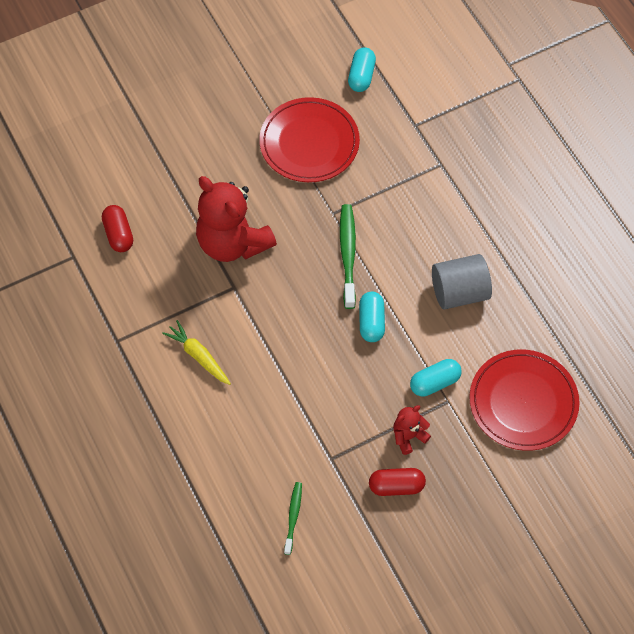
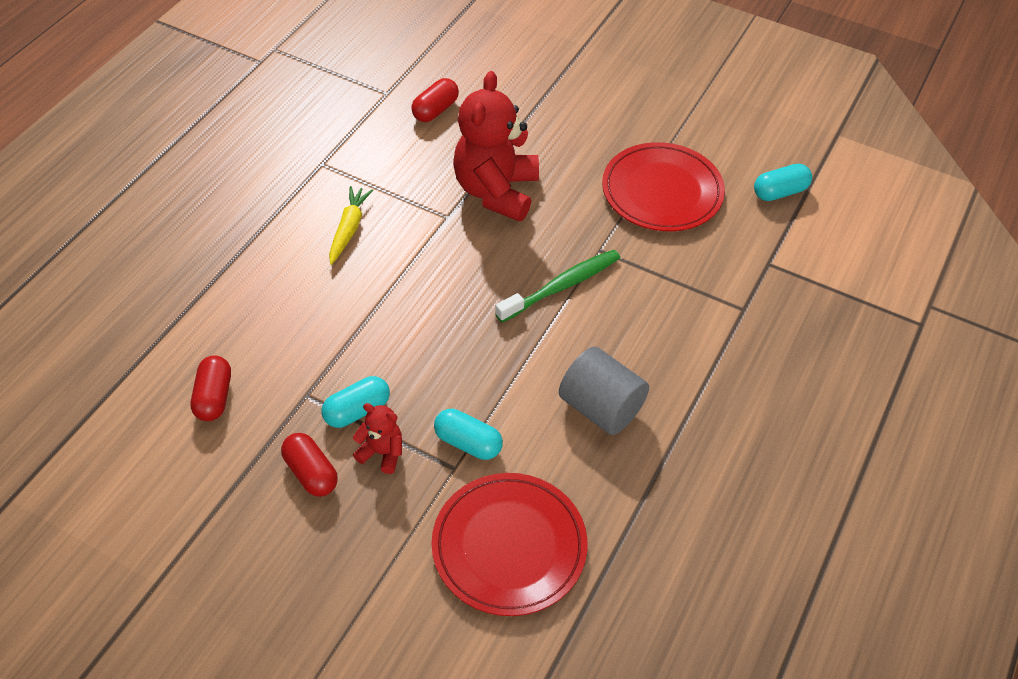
camera: 55 degrees right, 10 degrees down
green toothbrush [284,482,302,555] -> red capsule [191,355,231,421]
turquoise capsule [359,292,385,342] -> turquoise capsule moved to [321,376,390,428]

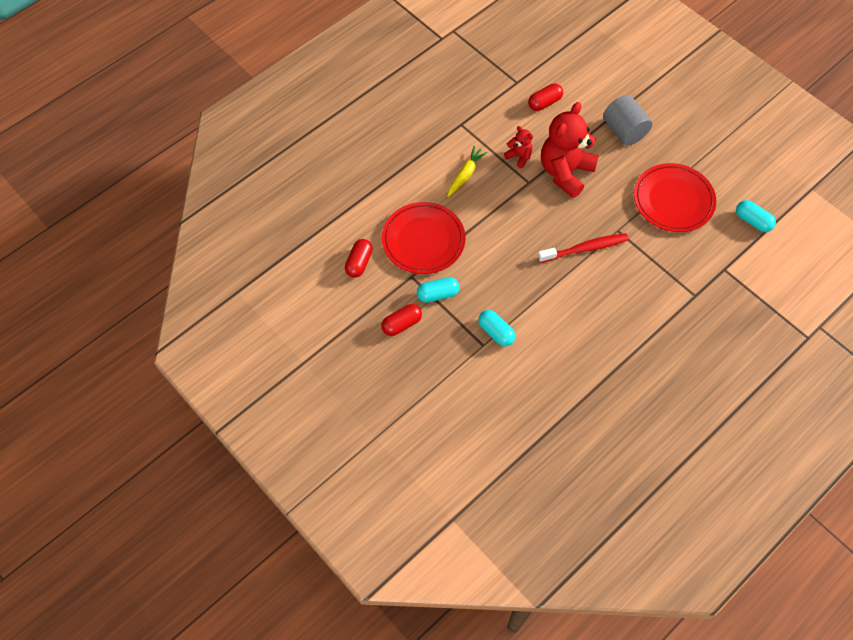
camera: 20 degrees right, 10 degrees up
red capsule [281,433,338,496] -> red capsule turned 75 degrees clockwise [381,304,422,336]
red teddy bear [353,403,402,474] -> red teddy bear moved to [504,126,533,168]
red plate [431,473,587,616] -> red plate moved to [382,202,465,274]
green toothbrush [495,250,620,322] -> red toothbrush [538,233,629,263]
grey cylinder [559,347,649,435] -> grey cylinder moved to [603,95,653,146]
turquoise capsule [754,164,812,201] -> turquoise capsule turned 45 degrees clockwise [736,200,776,232]

